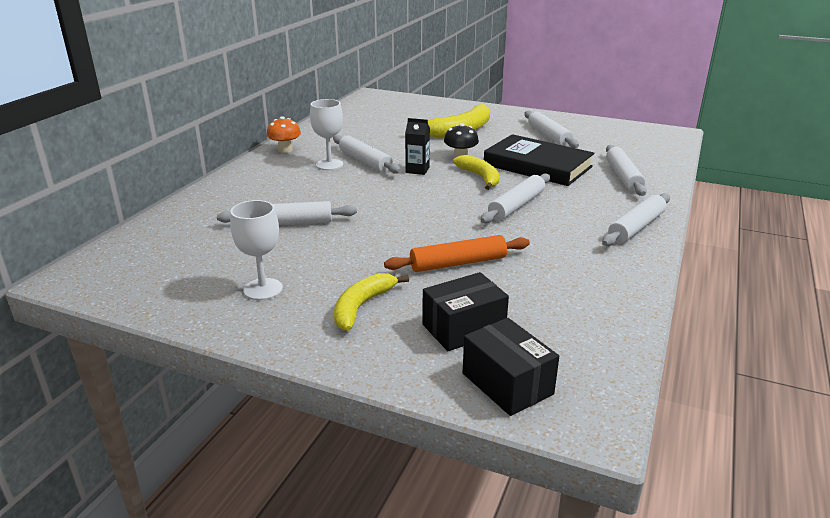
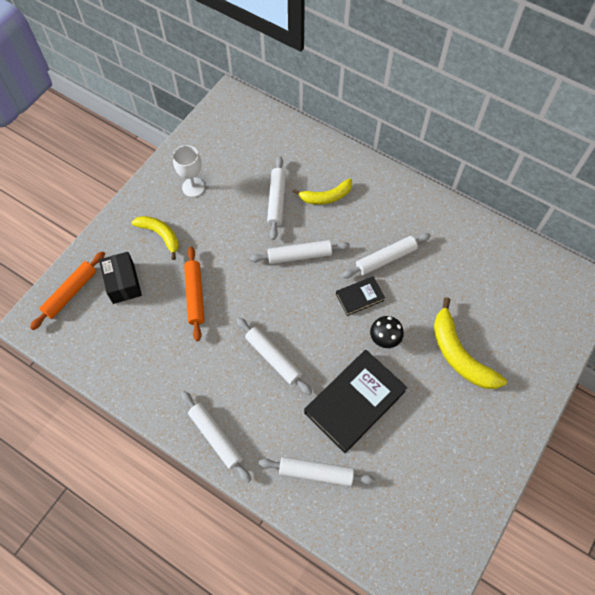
camera: 100 degrees right, 35 degrees up
orange mushroom [267,116,301,153] -> none
white goblet [310,99,343,170] -> none
black carton [405,118,430,175] -> black book [336,276,385,316]
yellow banana [453,155,499,190] -> yellow banana moved to [292,178,352,205]
black box [463,318,559,416] -> orange rolling pin [30,251,105,330]
white rolling pin [524,111,579,148] -> white rolling pin moved to [249,240,350,264]

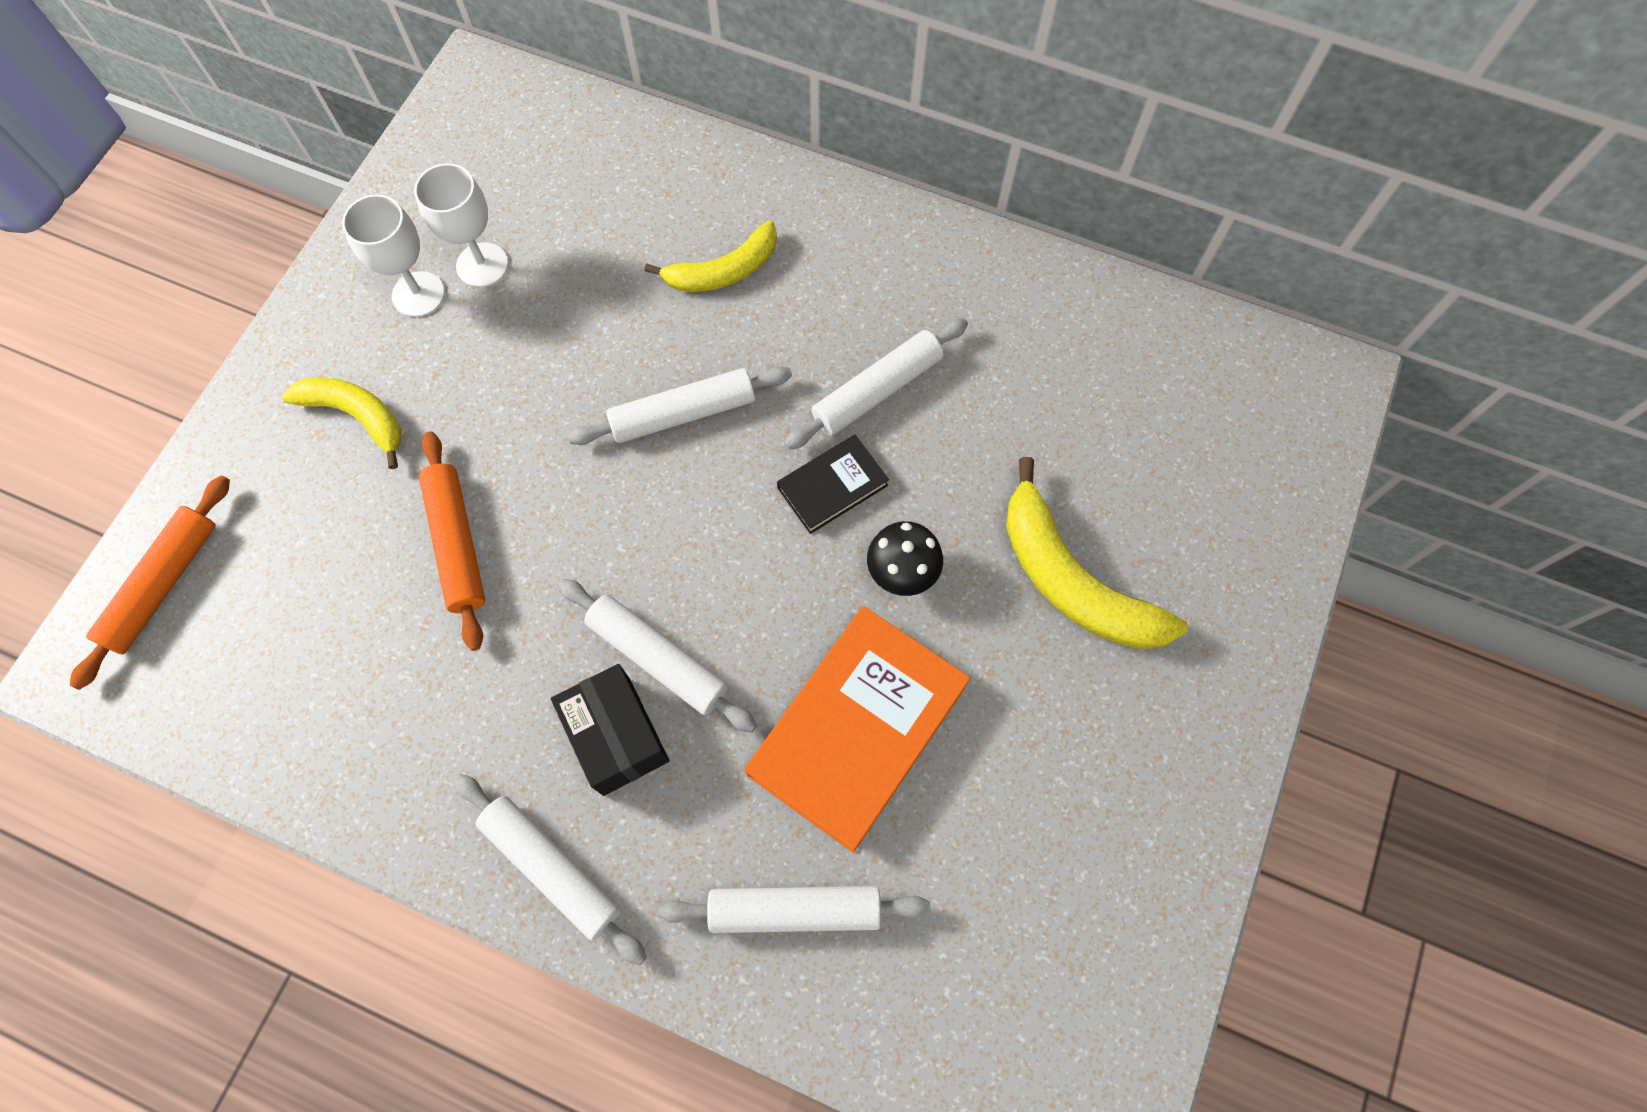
camera: 10 degrees left, 5 degrees up
black box [99,252,142,304] -> black box moved to [551,664,669,796]
white rolling pin [267,156,286,240] -> none
black book [304,350,408,453] -> orange book [744,606,971,853]
none -> white goblet [414,163,508,287]

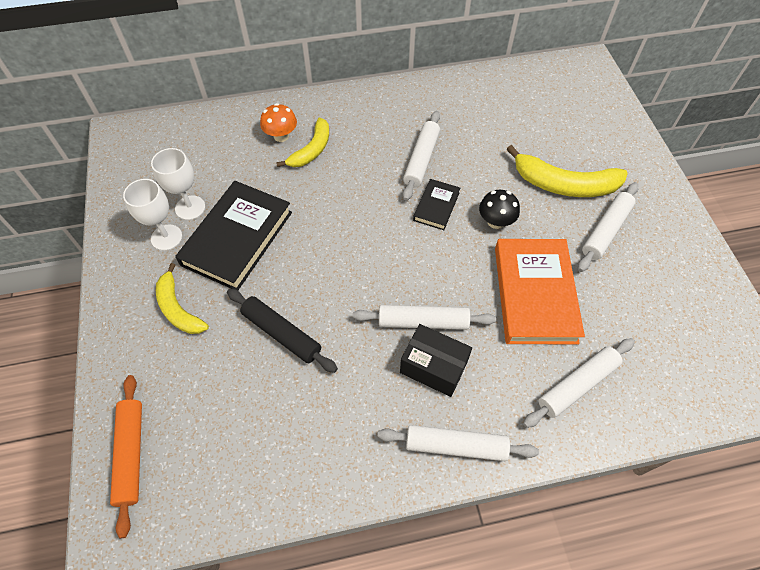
camera: 35 degrees left, 10 degrees down
yellow banana [282,377,402,469] -> yellow banana turned 120 degrees counterclockwise [156,263,209,334]
orange rolling pin [419,431,485,651] -> black rolling pin [227,289,338,373]
white rolling pin [568,366,792,445] -> white rolling pin moved to [578,182,639,272]
none -> black book [175,181,292,290]
none -> orange mushroom [260,103,297,142]

